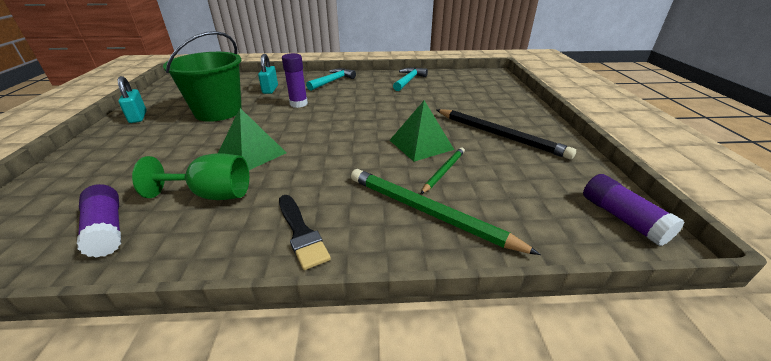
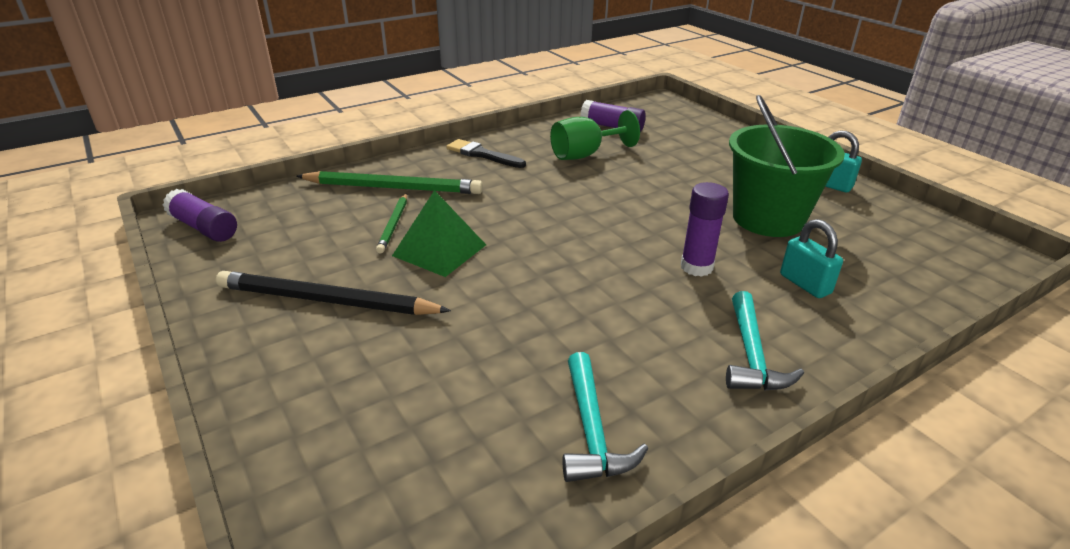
camera: 150 degrees right, 0 degrees up
green pyramid [218,108,287,170] -> none

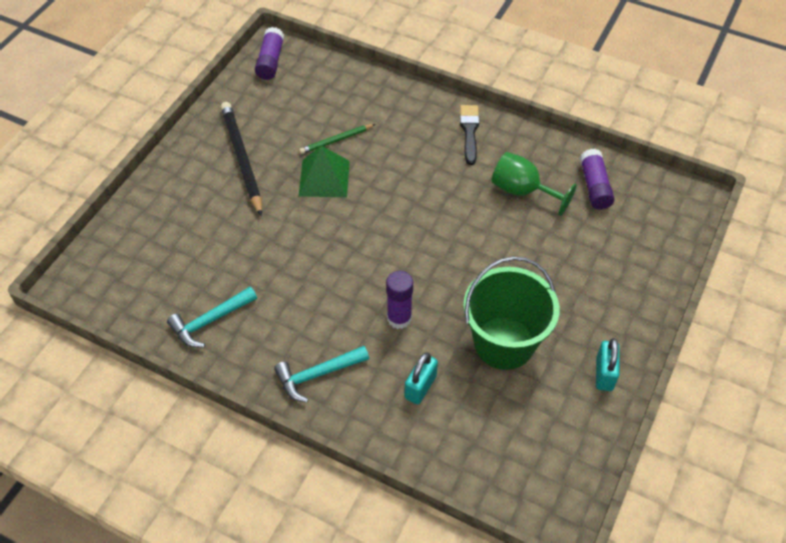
camera: 60 degrees right, 20 degrees up
green pencil [296,171,483,194] -> none

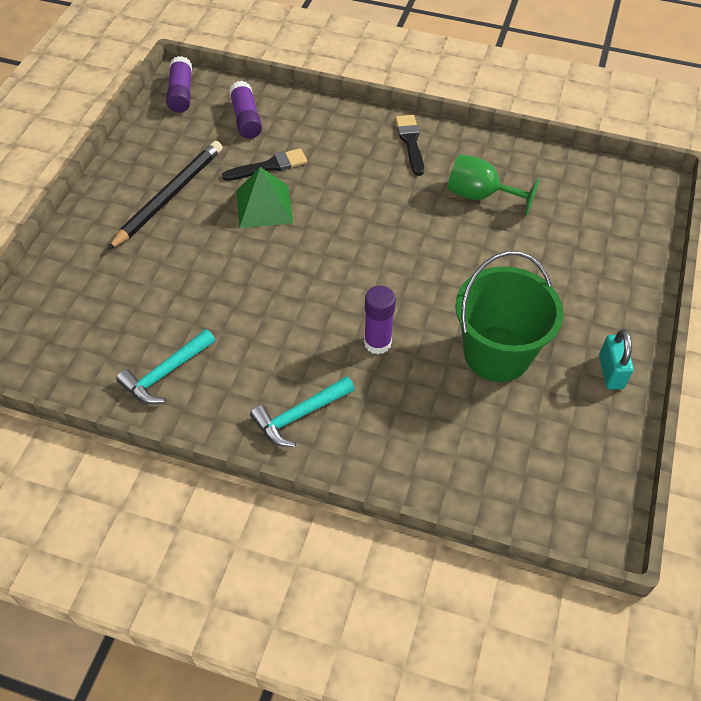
camera: 10 degrees left, 0 degrees up
black pencil [221,102,262,217] -> black pencil turned 60 degrees clockwise [107,141,222,250]
green pencil [299,124,375,154] -> black brush [222,148,307,181]
turquoise padlock [405,352,438,404] -> none
purple glue stick [580,149,615,210] -> purple glue stick moved to [229,81,262,139]

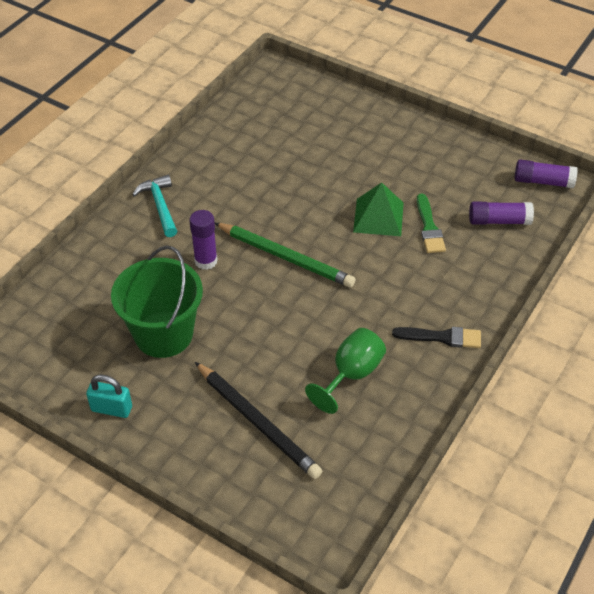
camera: 105 degrees right, 5 degrees down
black pencil [107,141,222,250] -> black pencil moved to [195,362,322,479]
turquoise hammer [116,329,215,404] -> none
black brush [222,148,307,181] -> green brush [417,193,446,253]
none -> green pencil [215,223,356,287]

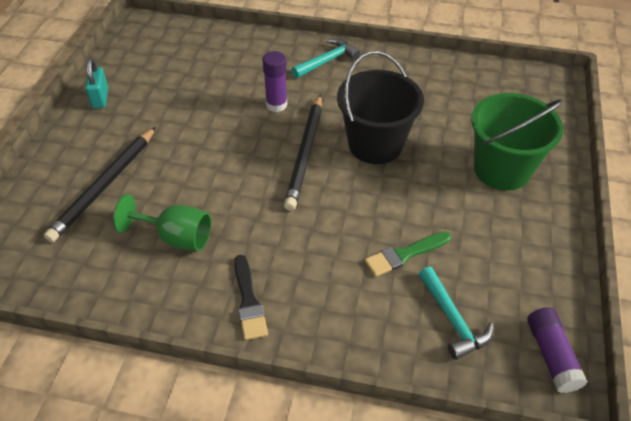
camera: 70 degrees right, 0 degrees up
green bucket [111,245,203,358] -> green bucket moved to [471,93,563,191]
green pencil [215,223,356,287] -> black pencil [284,94,322,211]
green pyramid [353,183,404,236] -> none
purple glue stick [469,202,534,225] -> turquoise hammer [419,267,494,360]
none -> black bucket [337,51,424,164]

